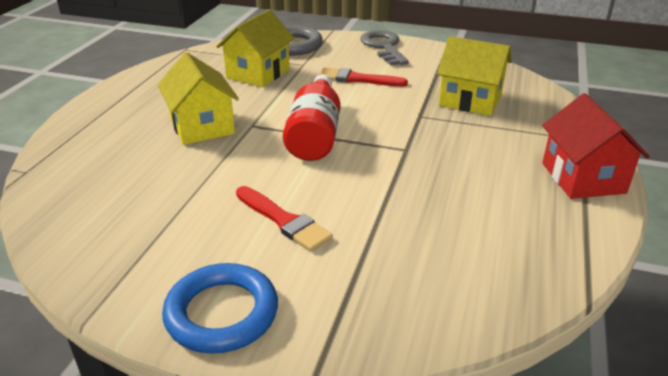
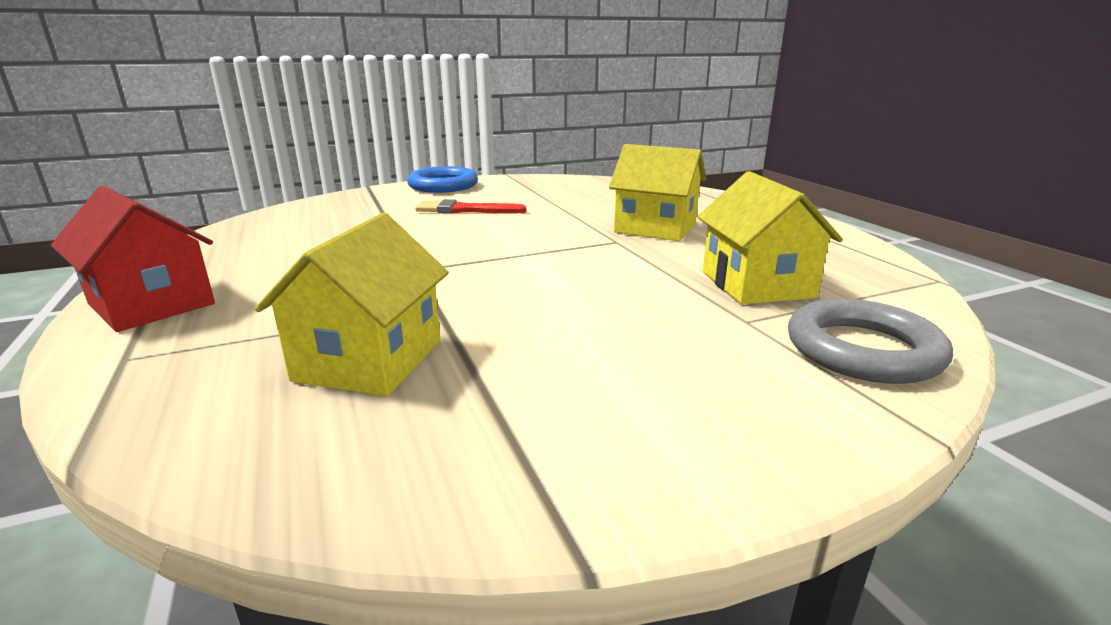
camera: 140 degrees right, 10 degrees down
red bottle [283,74,340,161] -> none
red brush [319,67,408,86] -> none
grey key [361,30,409,66] -> none
yellow house [437,36,512,116] -> yellow house turned 60 degrees counterclockwise [255,213,449,397]

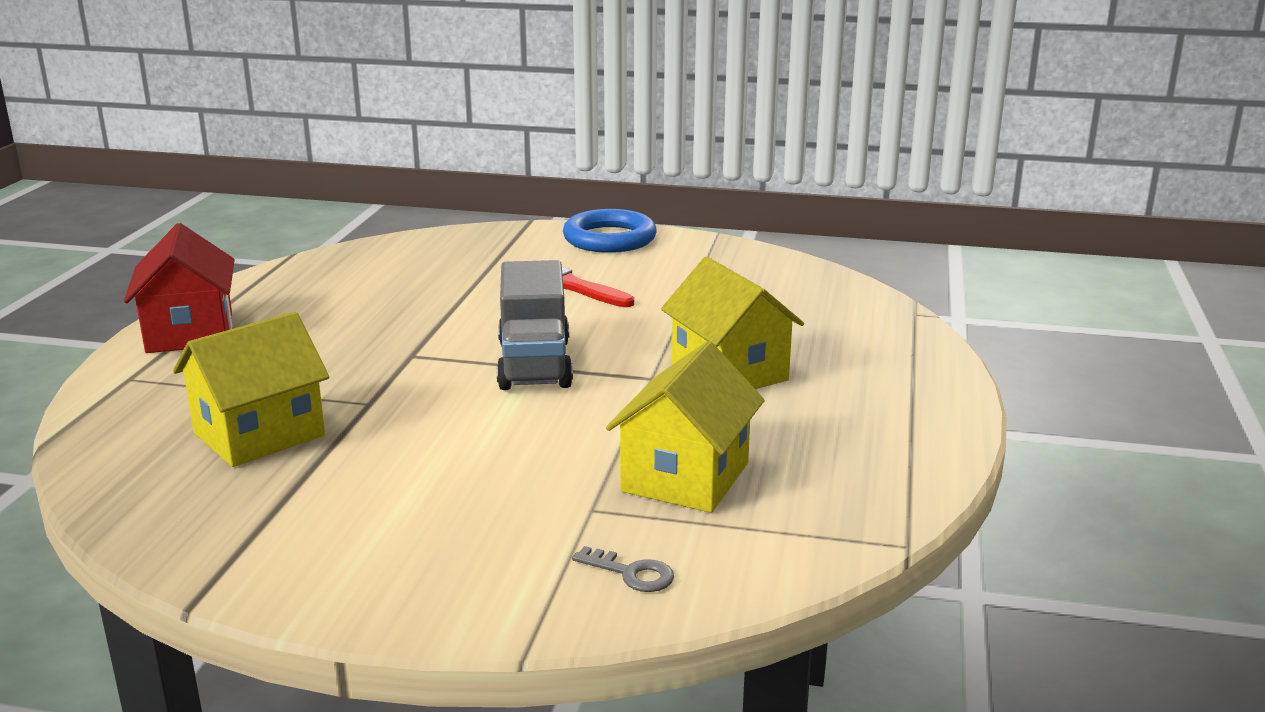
camera: 35 degrees right, 0 degrees up
grey ring [788,299,953,384] -> grey key [572,546,674,592]
none -> grey truck [497,260,573,390]

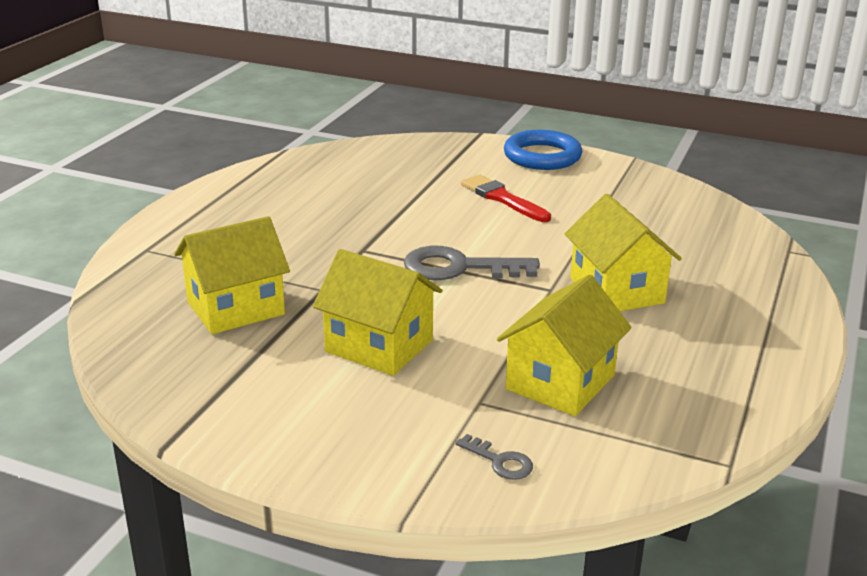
camera: 10 degrees right, 5 degrees up
red house [124,223,235,353] -> none
grey truck [497,260,573,390] -> grey key [404,246,540,280]
none -> yellow house [313,249,442,376]

